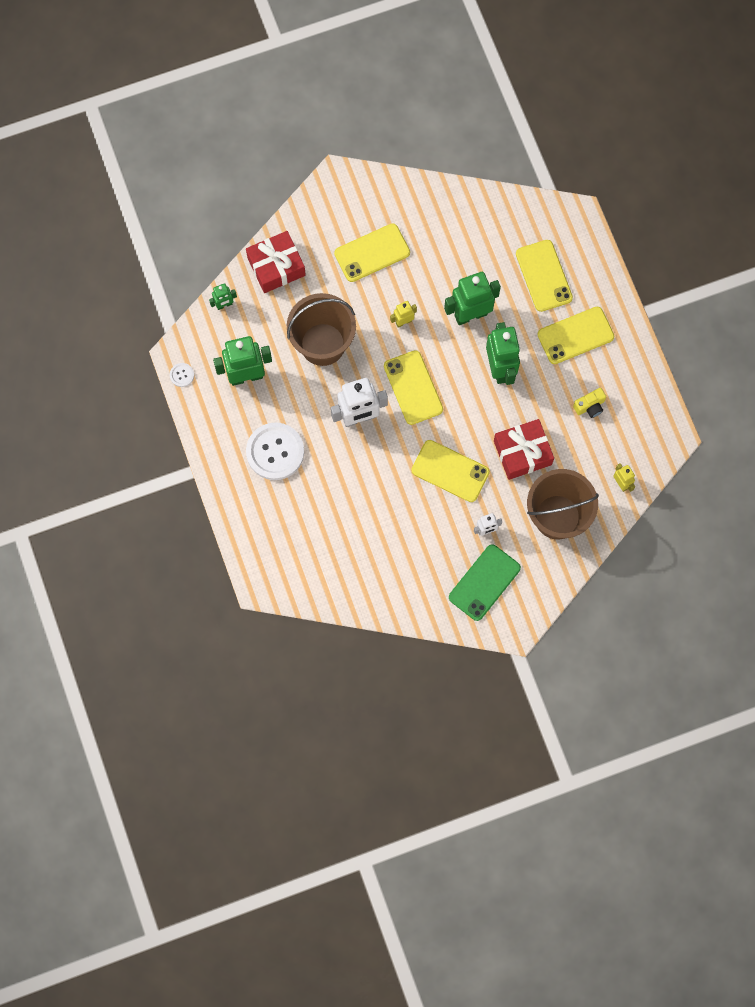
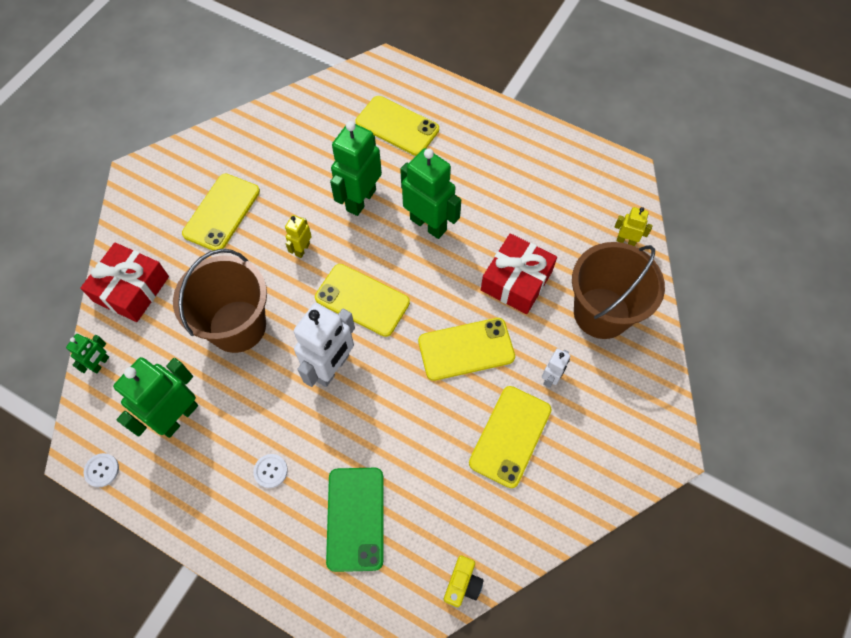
camera: 40 degrees left, 10 degrees down
white button [246,423,304,480] -> white button [253,454,288,488], size x0.43
green phone [449,544,521,621] -> green phone moved to [326,468,383,572]
yellow phone [537,307,614,364] -> yellow phone moved to [469,386,552,488]
yellow camera [573,388,606,418] -> yellow camera moved to [444,555,483,607]

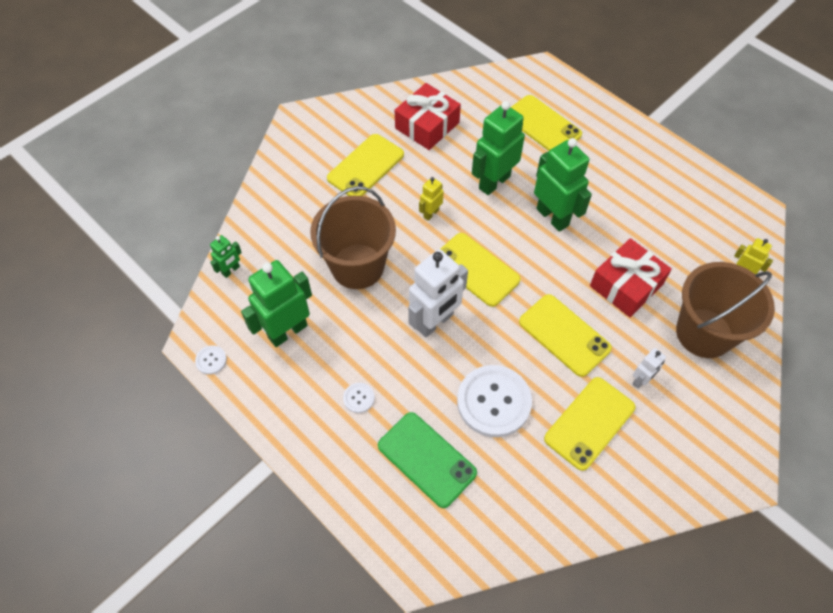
camera: 15 degrees right, 5 degrees down
red gift [80,242,169,322] -> red gift moved to [395,83,461,150]
green phone [326,468,383,572] -> green phone turned 60 degrees counterclockwise [378,412,477,508]
yellow phone [418,318,515,381] -> yellow phone turned 45 degrees clockwise [519,294,612,377]
yellow camera [444,555,483,607] -> none
none -> white button [457,365,532,437]

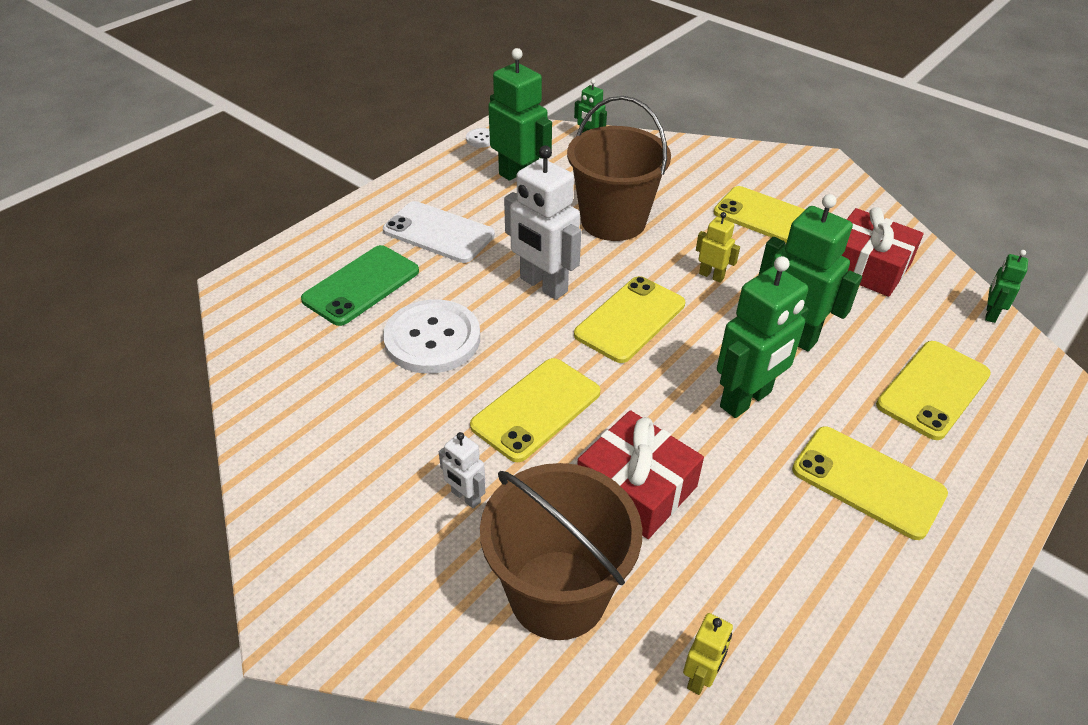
camera: 85 degrees right, 15 degrees down
white button [343,383,375,413] -> white phone [383,201,495,263]
yellow phone [544,377,635,471] -> yellow phone moved to [792,426,948,540]
none -> green robot [985,250,1028,323]

